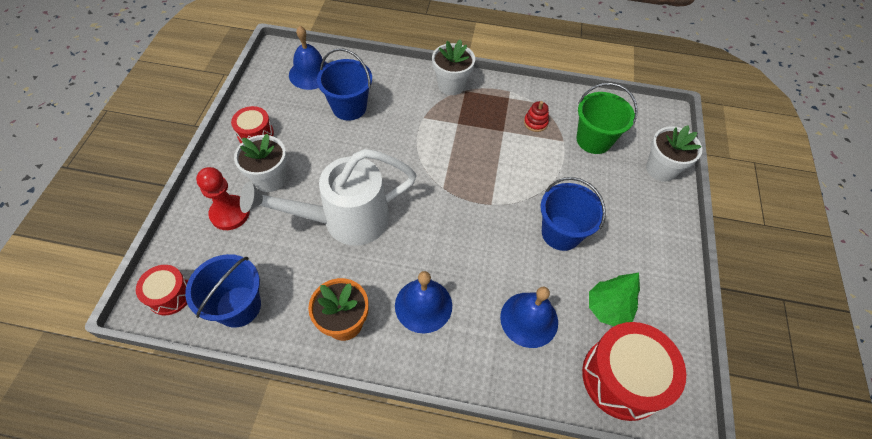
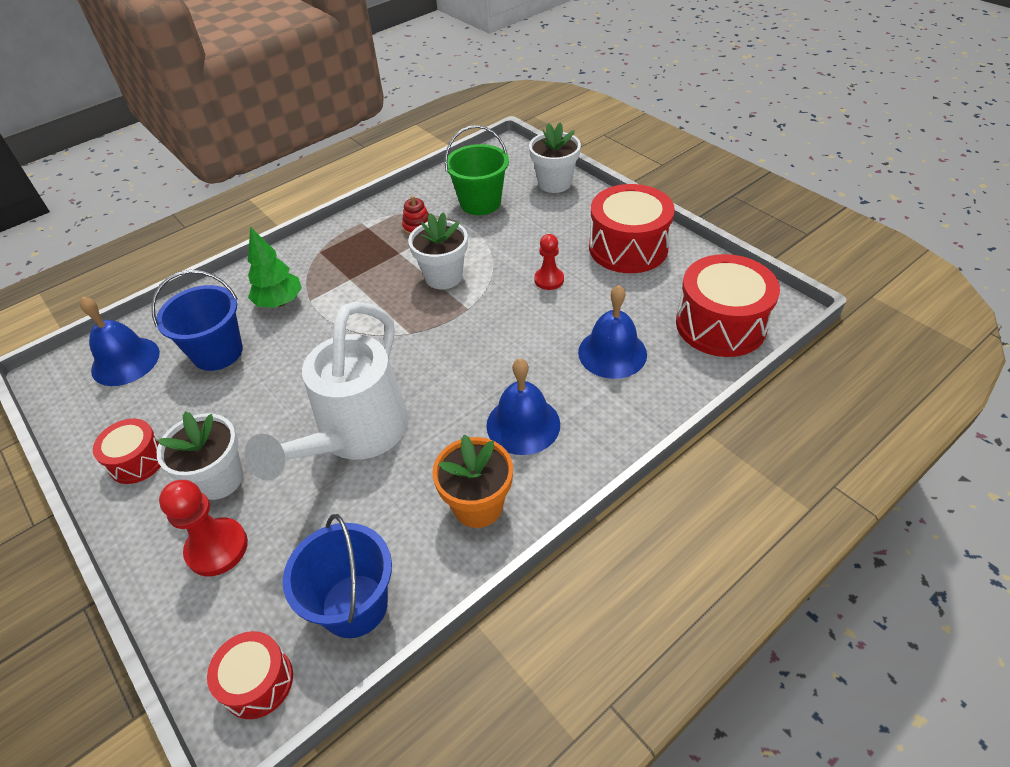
camera: 45 degrees left, 10 degrees down
white flower pot [432,39,475,95] -> white flower pot moved to [408,212,468,289]
blue bucket [540,177,606,251] -> red pawn [534,234,564,290]
green tree [589,273,640,326] -> green tree moved to [248,227,302,308]
none -> red drum [589,184,675,273]

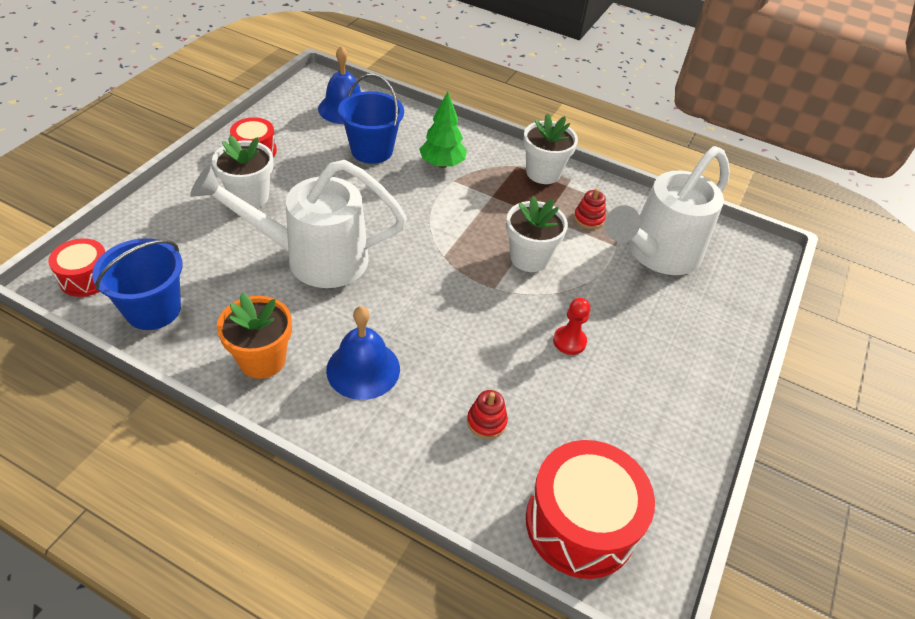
camera: 60 degrees right, 0 degrees up
red pawn [159,480,248,576] -> none
green bucket [444,125,509,215] -> white watering can [605,146,730,275]
white flower pot [529,122,581,193] -> white flower pot moved to [523,113,578,184]
blue bell [578,285,647,379] -> red stacking toy [467,390,508,439]
red drum [589,184,675,273] -> none

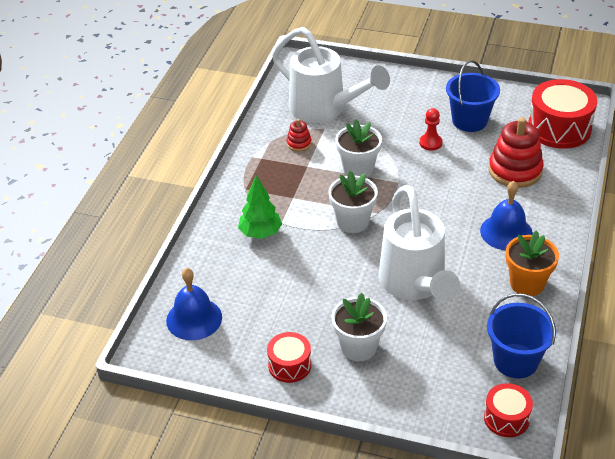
camera: 95 degrees left, 5 degrees down
blue bucket [338,74,404,164] -> blue bucket moved to [446,60,500,132]
red stacking toy [467,390,508,439] -> red stacking toy [488,117,544,188], size x2.07
white flower pot [523,113,578,184] -> white flower pot moved to [328,171,378,233]

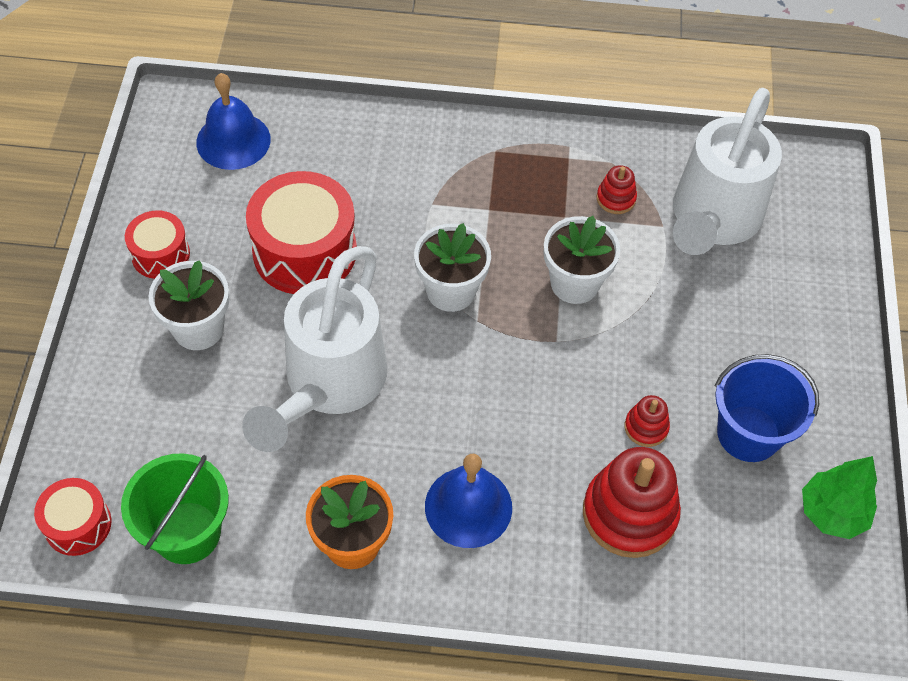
camera: 75 degrees right, 15 degrees up
green tree [238,175,282,239] -> green tree moved to [802,456,877,539]
white watering can [379,185,460,301] -> white watering can turned 45 degrees counterclockwise [242,246,388,452]
red pawn [419,108,443,151] -> none
blue bucket [487,293,556,379] -> green bucket [121,453,229,564]
red drum [528,79,597,149] -> red drum moved to [246,171,357,294]
none -> red stacking toy [625,395,670,447]

